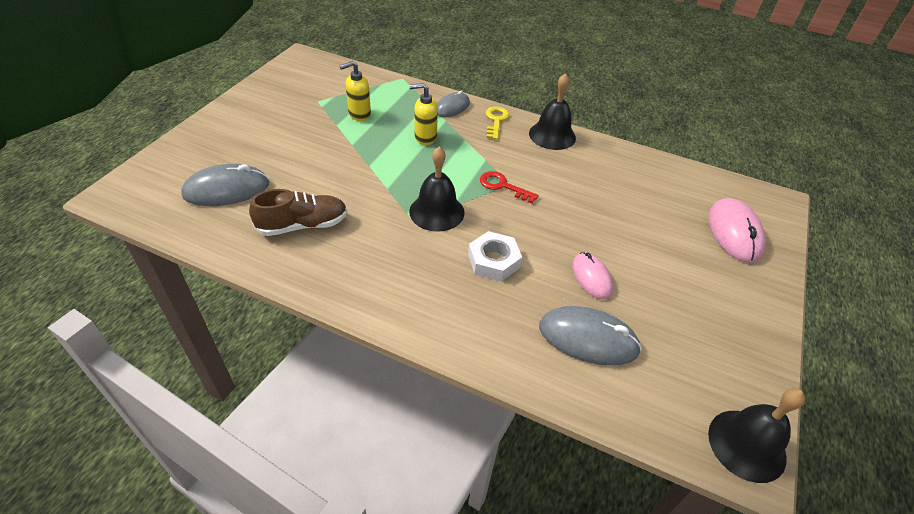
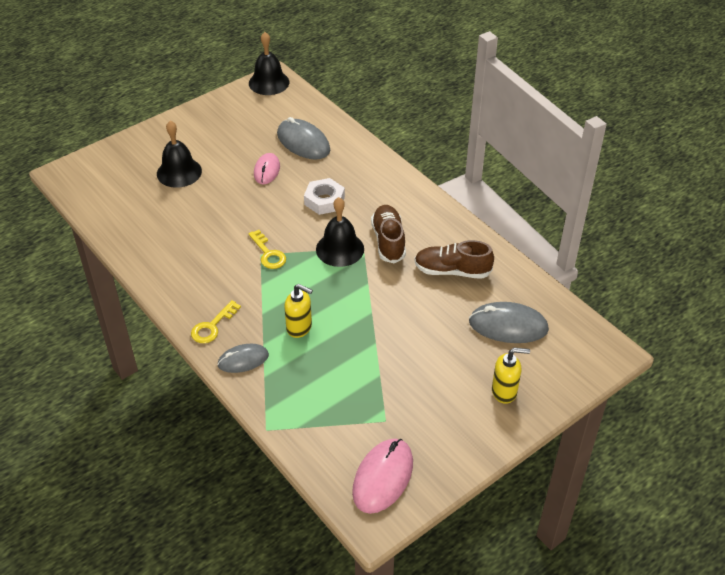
camera: 150 degrees left, 0 degrees up
yellow soap dispenser [340,61,371,121] -> yellow soap dispenser moved to [492,348,530,404]
red key [480,171,539,203] -> yellow key [248,230,286,269]
black bell [529,73,576,150] -> black bell moved to [157,121,202,188]
pink mouse [708,198,766,263] -> pink mouse moved to [352,439,413,514]
none -> brown shoe [371,205,406,264]

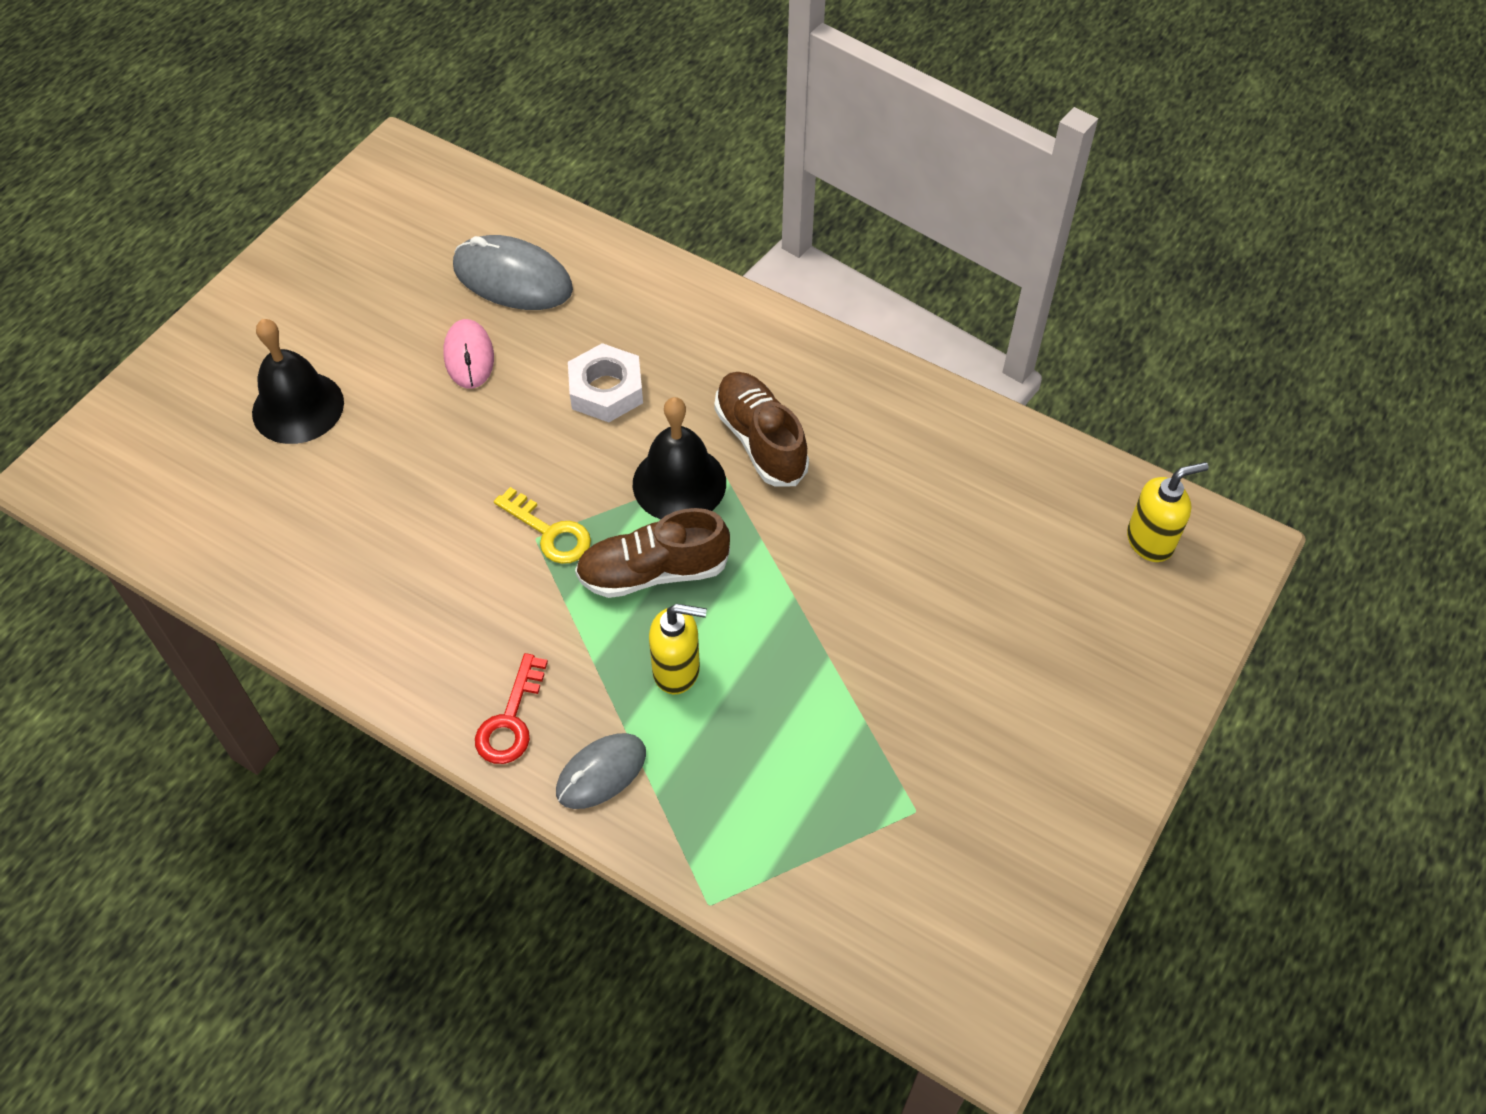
camera: 20 degrees left, 10 degrees up
yellow key [191,300,241,343] -> red key [475,653,548,764]
black bell [249,32,290,95] -> none
pink mouse [352,439,413,514] -> none
brown shoe [414,240,494,279] -> brown shoe moved to [575,508,730,598]
grey mouse [469,302,549,343] -> none
yellow soap dispenser [492,348,530,404] -> yellow soap dispenser moved to [1127,462,1209,562]

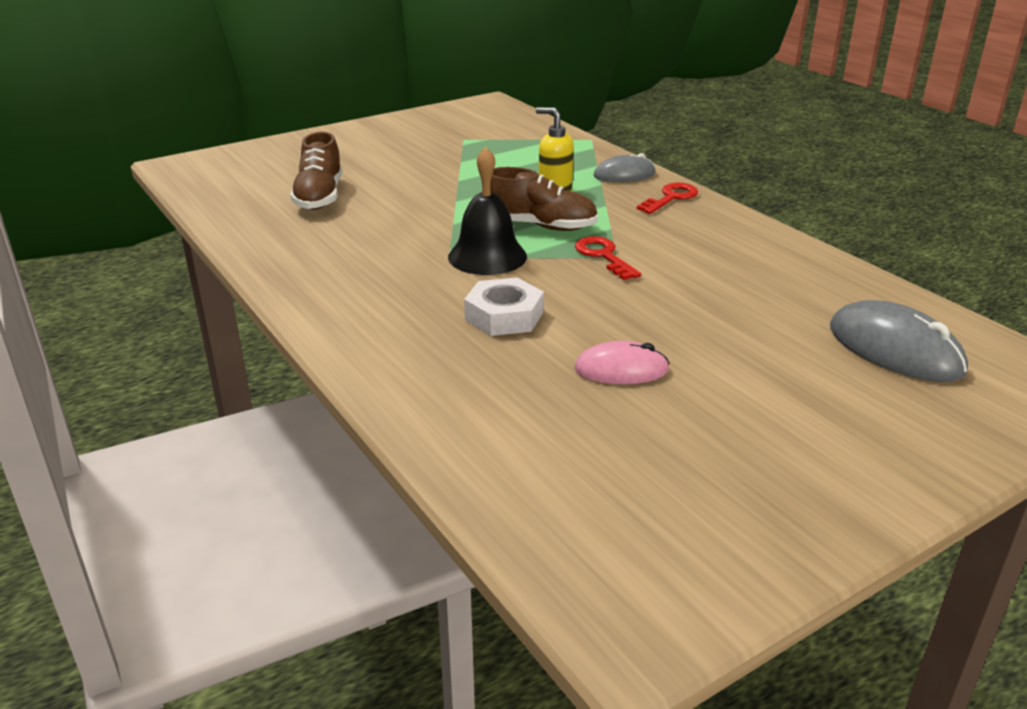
camera: 155 degrees left, 25 degrees down
black bell [252,319,344,444] -> none
pink mouse [443,319,494,389] -> pink mouse turned 75 degrees clockwise [574,341,670,384]
grey mouse [453,235,573,310] -> grey mouse moved to [830,300,968,382]
yellow key [494,487,591,564] -> red key [575,236,641,280]
brown shoe [714,372,809,486] -> brown shoe moved to [290,132,342,210]
yellow soap dispenser [1127,462,1209,562] -> none

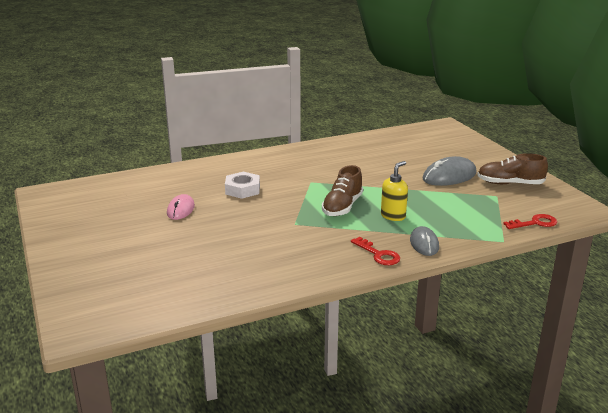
camera: 100 degrees right, 5 degrees down
brown shoe [290,132,342,210] -> brown shoe moved to [477,153,548,184]
black bell [448,146,527,275] -> none
red key [575,236,641,280] -> red key moved to [503,214,557,229]
grey mouse [830,300,968,382] -> grey mouse moved to [423,156,477,186]

